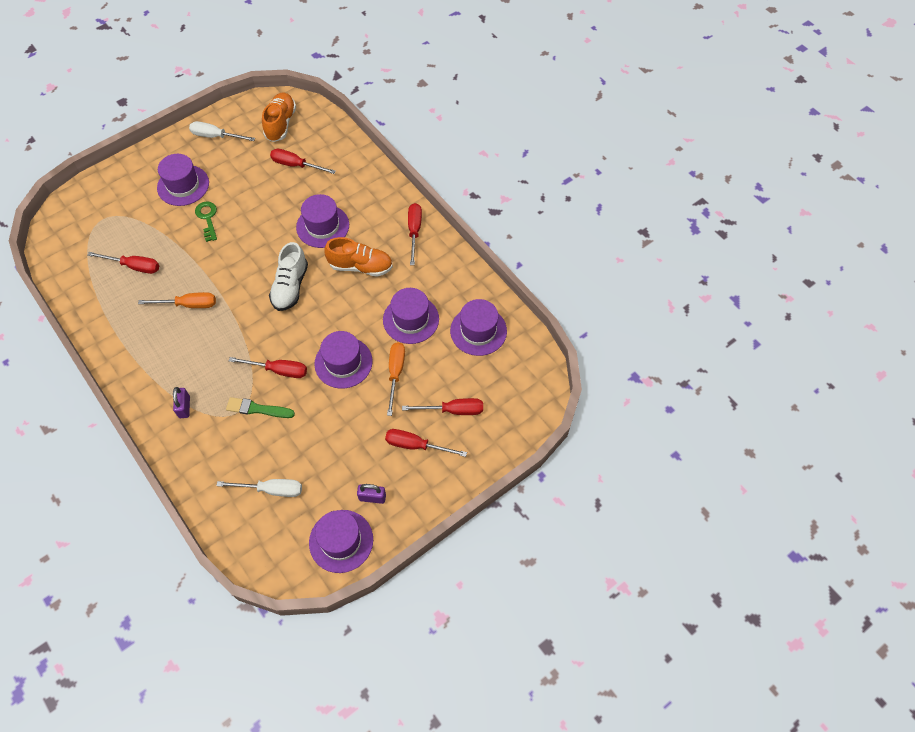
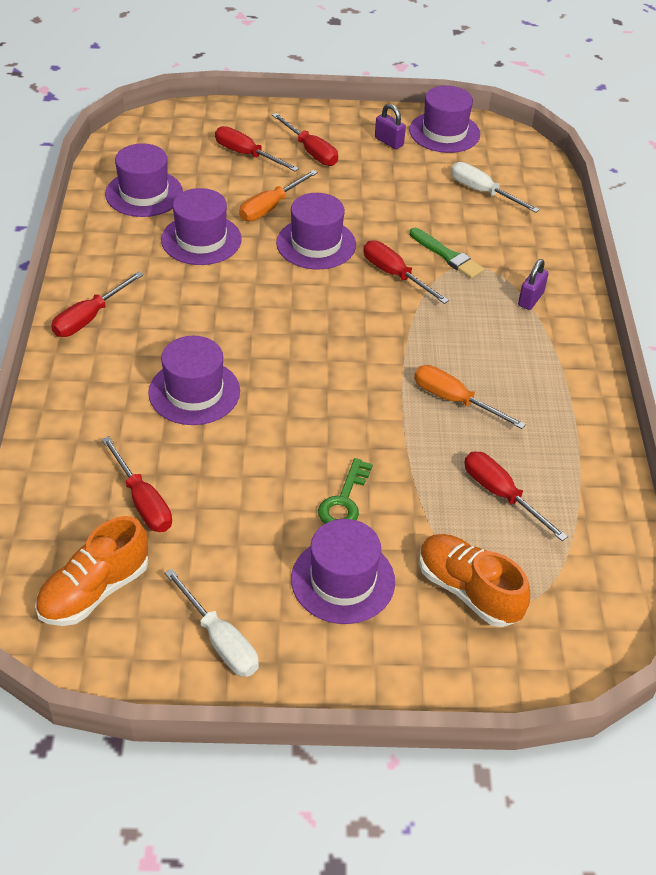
camera: 145 degrees left, 15 degrees down
white shoe [269,242,308,311] -> none
orange shoe [324,237,393,277] -> orange shoe moved to [419,534,530,627]

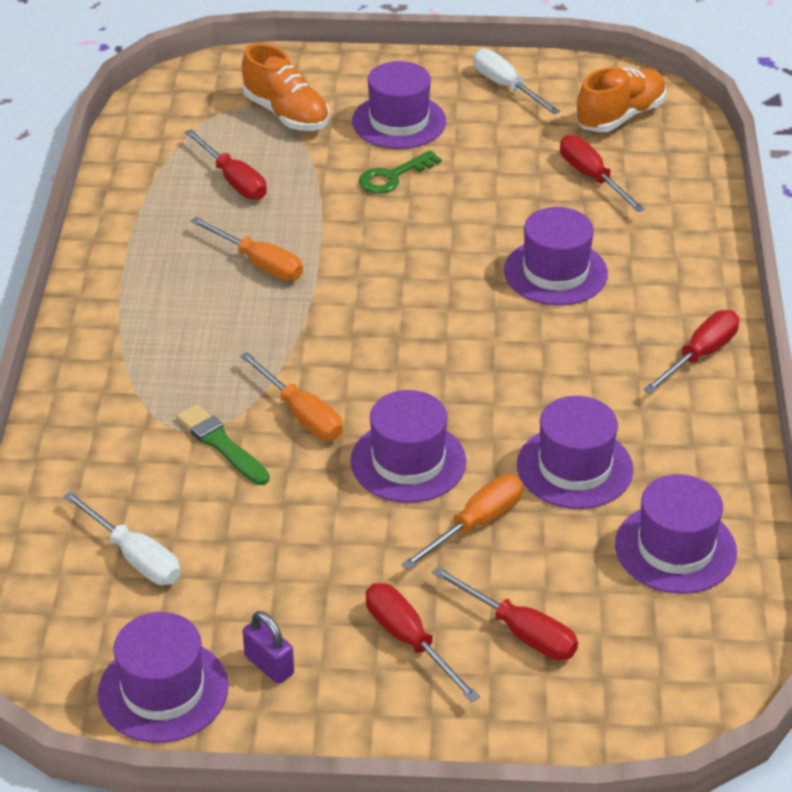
camera: 175 degrees left, 5 degrees down
green key [318,458,373,524] -> green key turned 150 degrees counterclockwise [359,150,442,194]
red screwdriver [363,241,449,304] -> orange screwdriver [240,352,343,440]
purple padlock [518,259,549,310] -> none

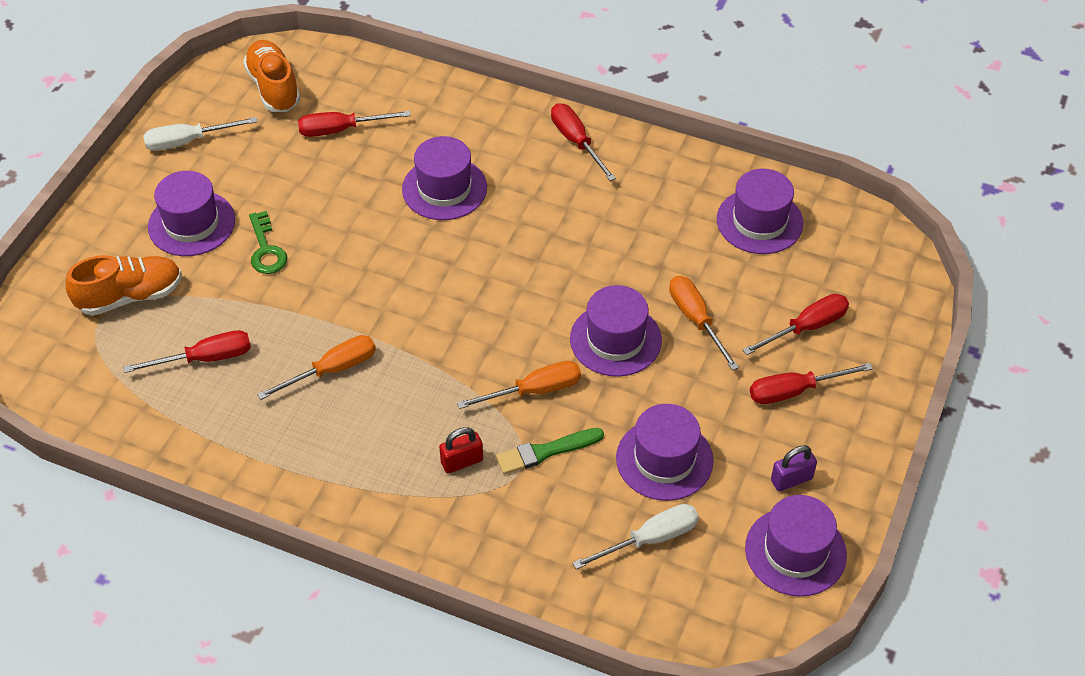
camera: 70 degrees left, 10 degrees up
purple hat [517,396,633,509] -> purple hat moved to [616,404,713,501]
none -> red padlock [439,427,483,474]

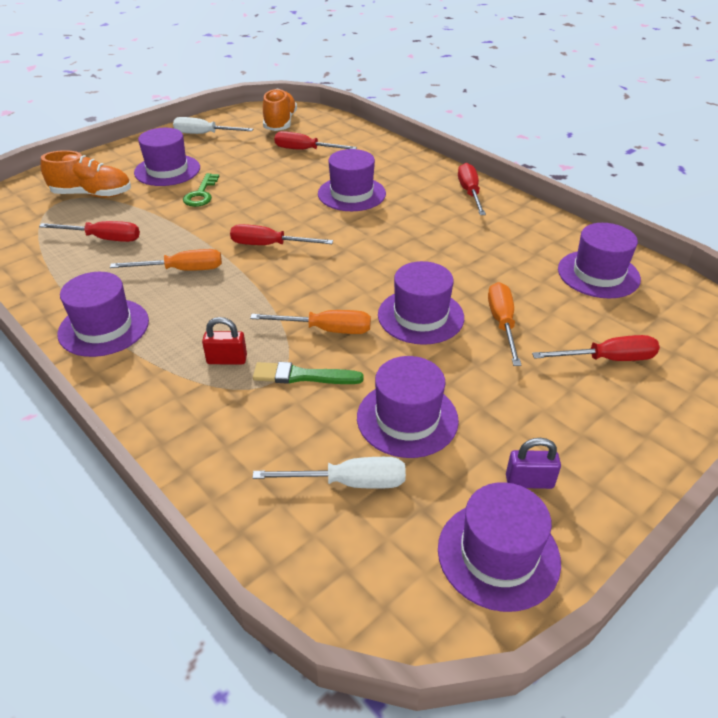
camera: 25 degrees right, 10 degrees down
red screwdriver [750,363,873,404] -> red screwdriver moved to [230,224,333,245]
none -> purple hat [57,272,149,357]

